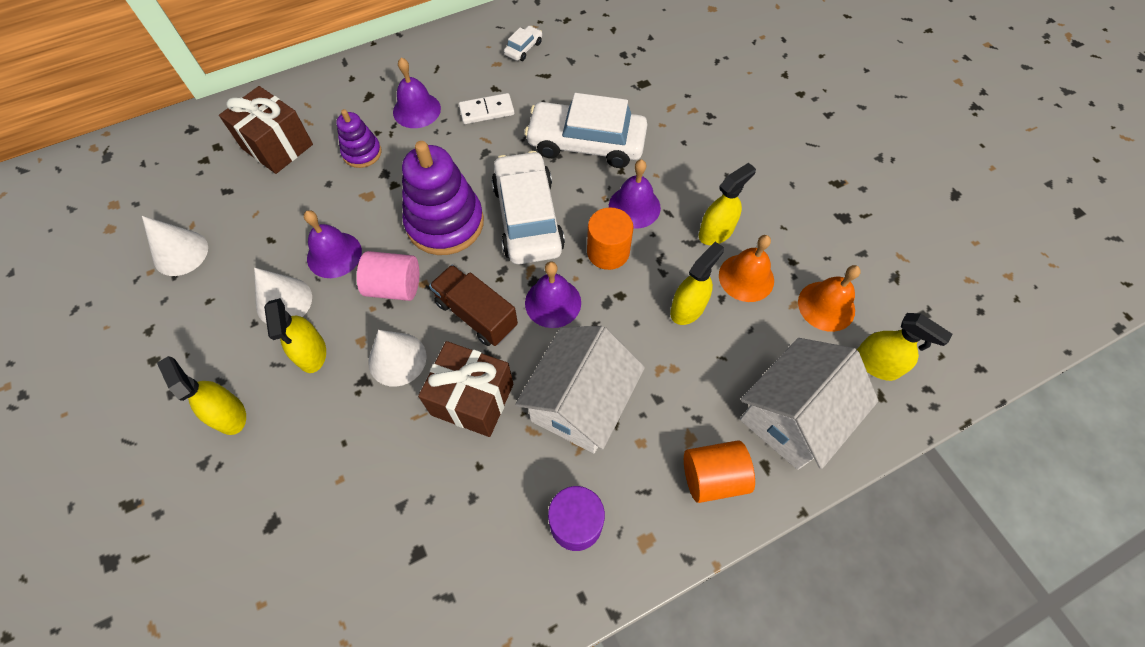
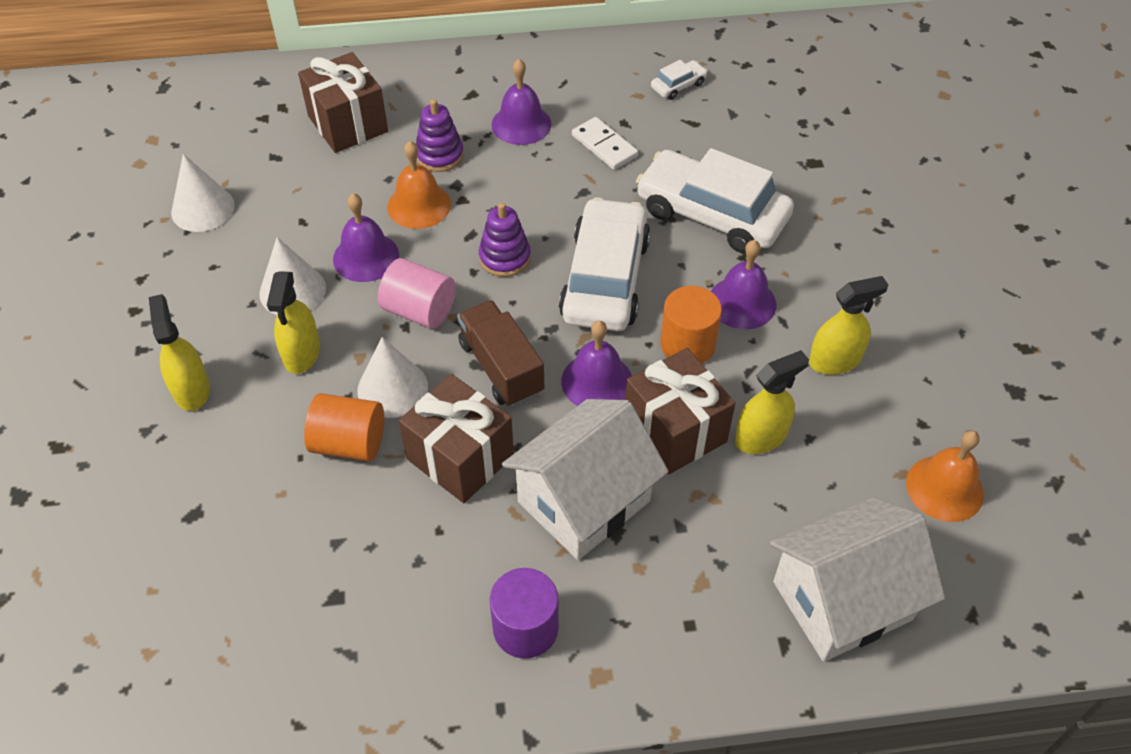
camera: 20 degrees right, 10 degrees down
purple stacking toy [402,141,484,255] -> purple stacking toy [479,203,531,277], size x0.53
white domino [459,93,514,124] -> white domino turned 45 degrees clockwise [572,117,638,170]
orange cylinder [684,440,755,503] -> orange cylinder moved to [304,393,384,461]
orange bell [719,235,774,302] -> orange bell moved to [387,141,451,229]
yellow spray bottle [857,313,953,381] -> none
none -> brown gift [625,348,735,474]

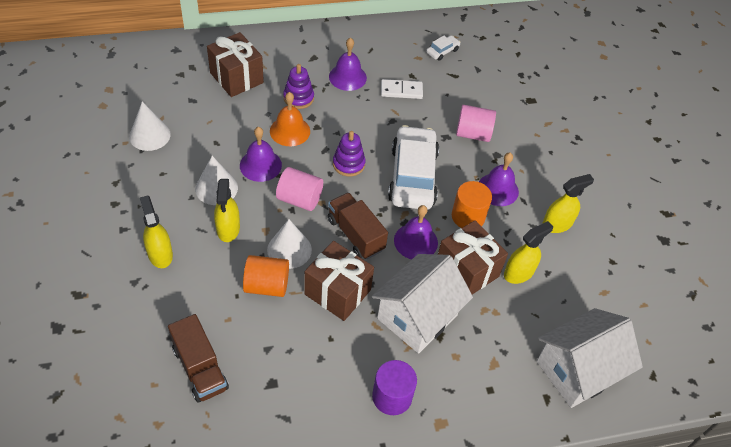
camera: 10 degrees left, 0 degrees up
white domino [572,117,638,170] -> white domino turned 45 degrees counterclockwise [381,79,423,99]
white car [636,148,794,253] -> pink cylinder [456,105,496,142]
orange bell [906,430,984,522] -> none
none -> brown truck [168,314,229,403]

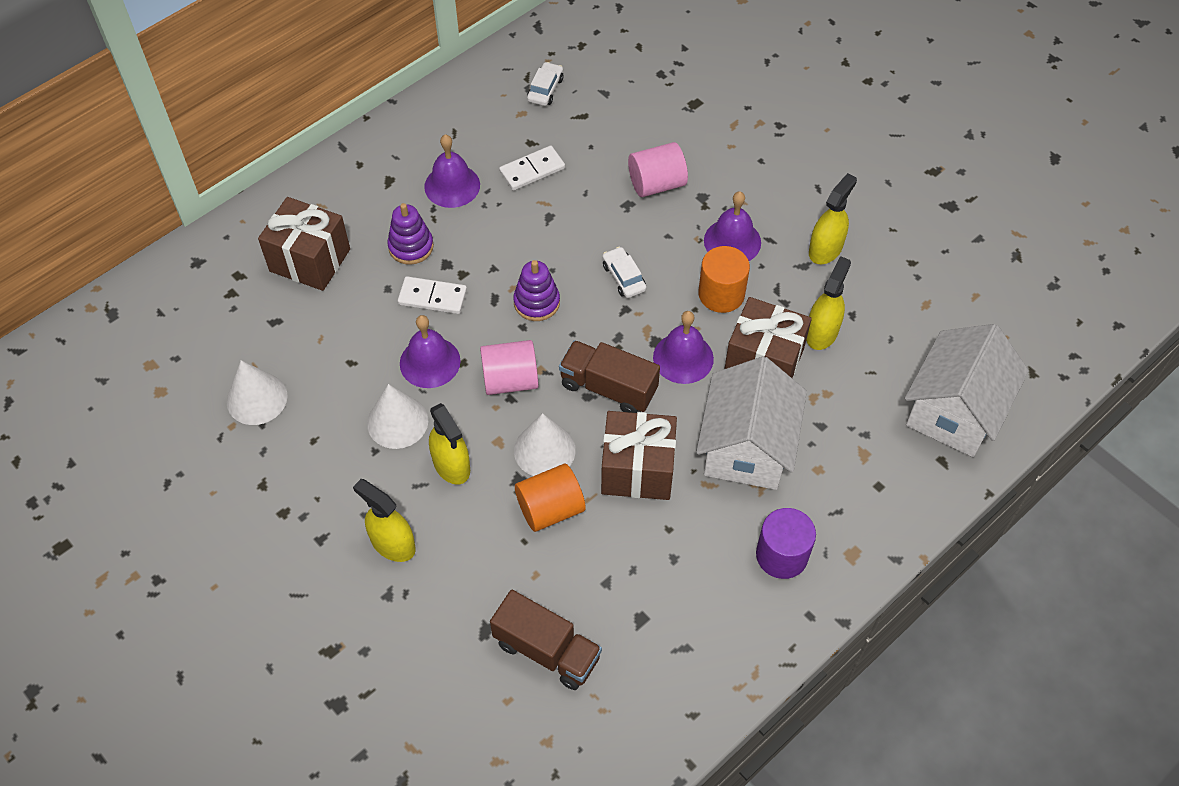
camera: 25 degrees left, 5 degrees up
orange bell [270,92,310,146] -> white domino [398,276,467,314]
white car [388,125,439,210] -> white car [602,247,647,298], size x0.42

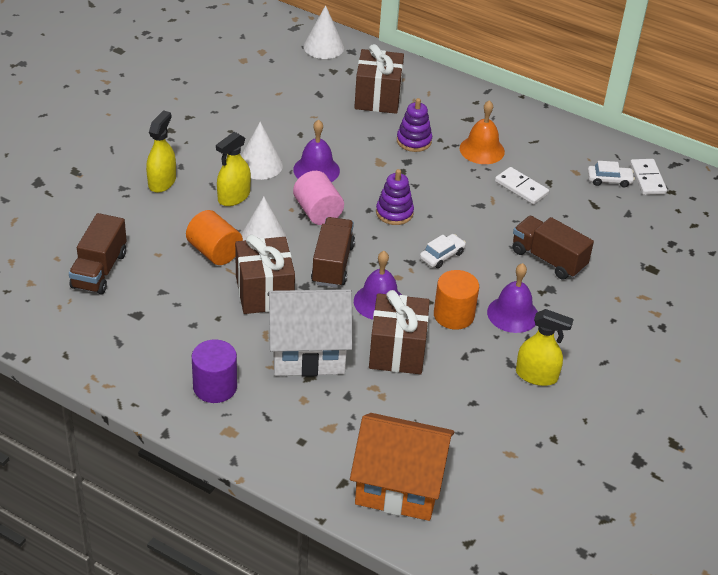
camera: 70 degrees right, 15 degrees down
white cone [227,360,288,425] -> white cone moved to [303,5,344,59]
white domino [398,276,467,314] -> white domino moved to [630,159,667,195]
purple bell [424,134,480,208] -> orange bell [460,100,505,164]
pink cylinder [628,142,688,197] -> brown truck [512,216,594,279]
yellow spray bottle [806,256,851,350] -> none
white house [905,324,1029,457] -> orange house [350,413,454,521]

